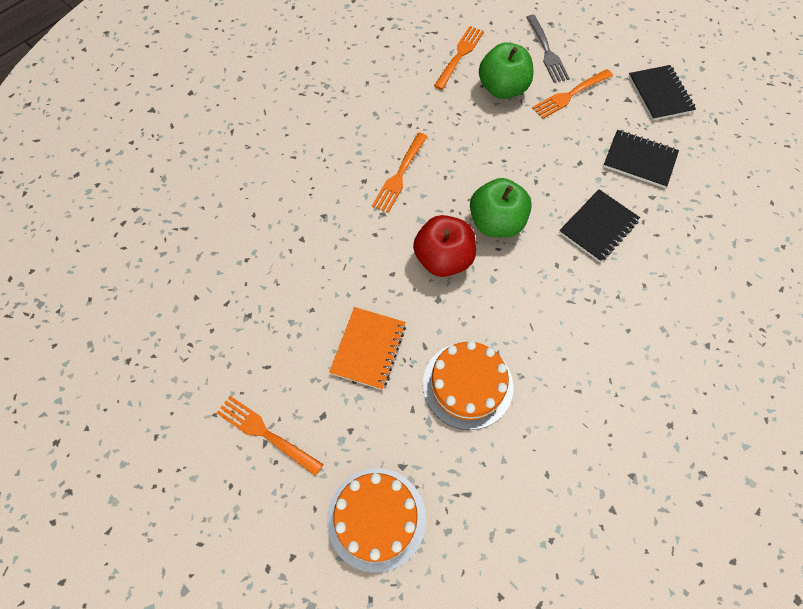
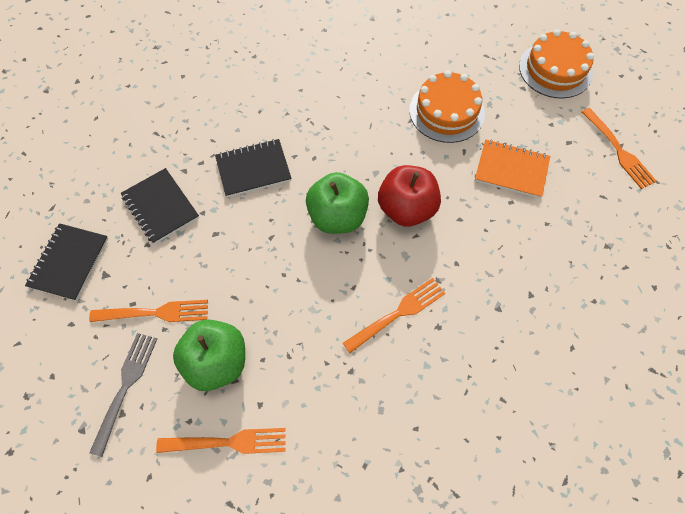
camera: 150 degrees left, 0 degrees up
orange notebook [329,307,406,390] -> orange notebook turned 60 degrees clockwise [475,139,550,198]
orange fork [434,26,484,90] -> orange fork turned 150 degrees counterclockwise [156,428,285,454]

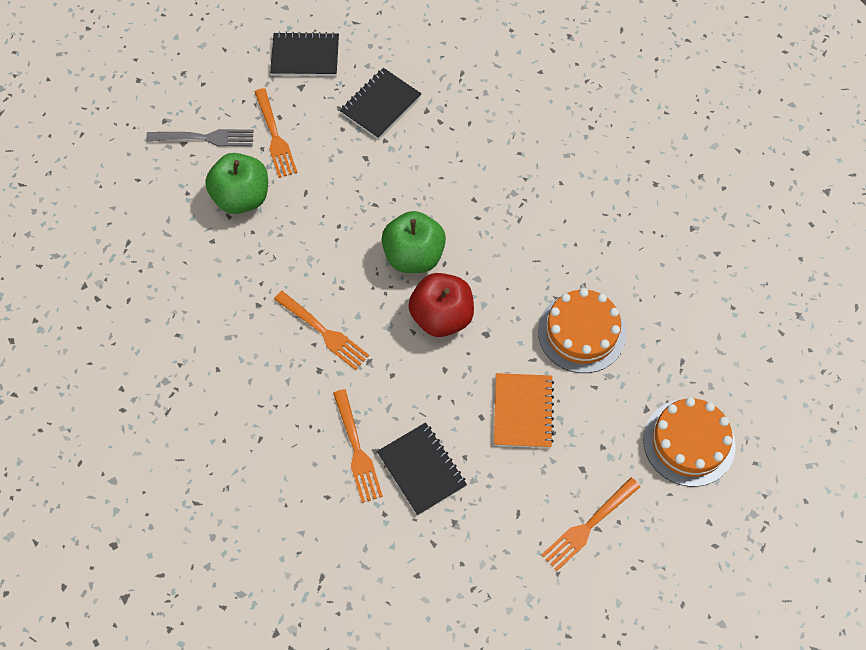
camera: 75 degrees right, 0 degrees up
orange fork [156,428,285,454] -> orange fork moved to [333,389,383,503]
black notebook [215,139,292,197] -> black notebook moved to [377,422,467,516]

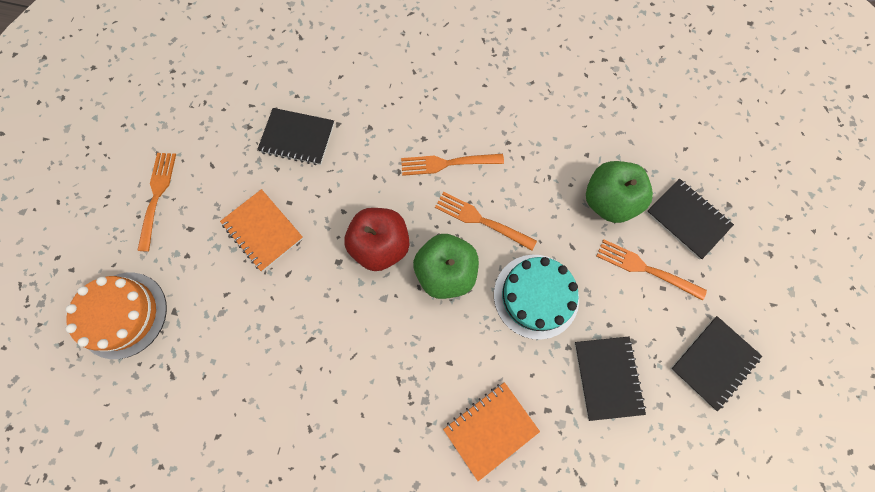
camera: 135 degrees right, 10 degrees up
grey fork [146,129,254,146] -> black notebook [646,178,734,260]
orange fork [333,389,383,503] -> orange fork moved to [435,192,537,251]
orange cake [538,288,626,373] -> none
none -> orange notebook [443,382,540,481]
none -> turquoise cake [494,255,579,340]

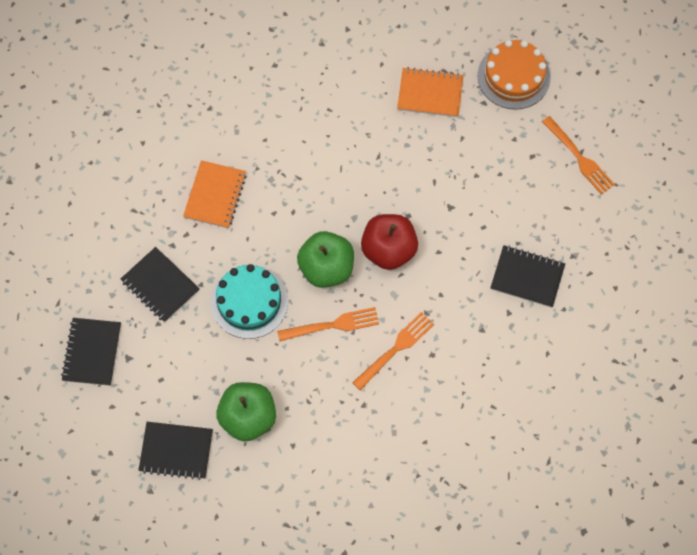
camera: 140 degrees right, 5 degrees down
orange notebook [220,189,303,271] -> orange notebook moved to [397,67,463,117]
black notebook [257,108,335,165] -> black notebook turned 45 degrees clockwise [490,245,565,308]
orange fork [596,239,707,301] -> none

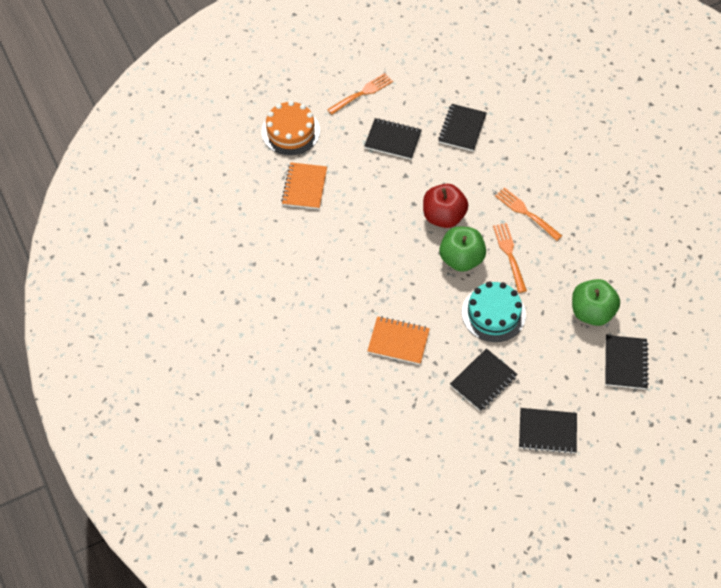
camera: 90 degrees left, 10 degrees down
none -> black notebook [364,118,422,160]

